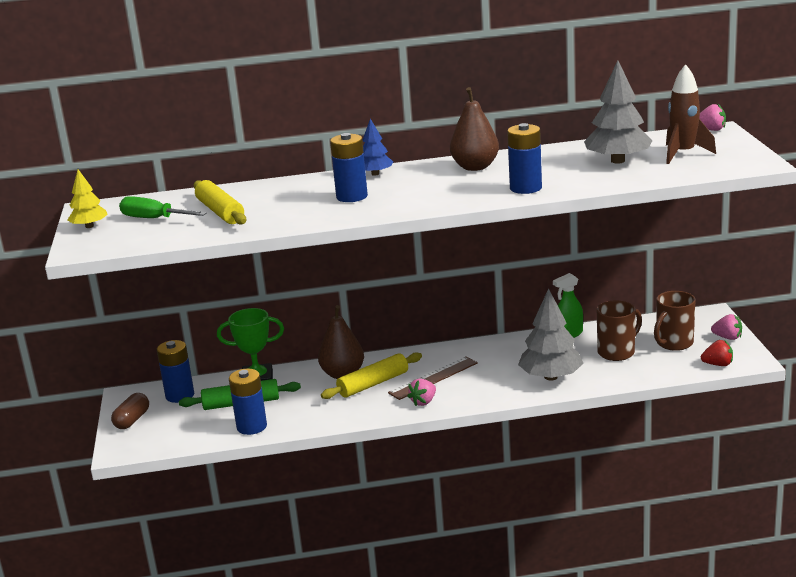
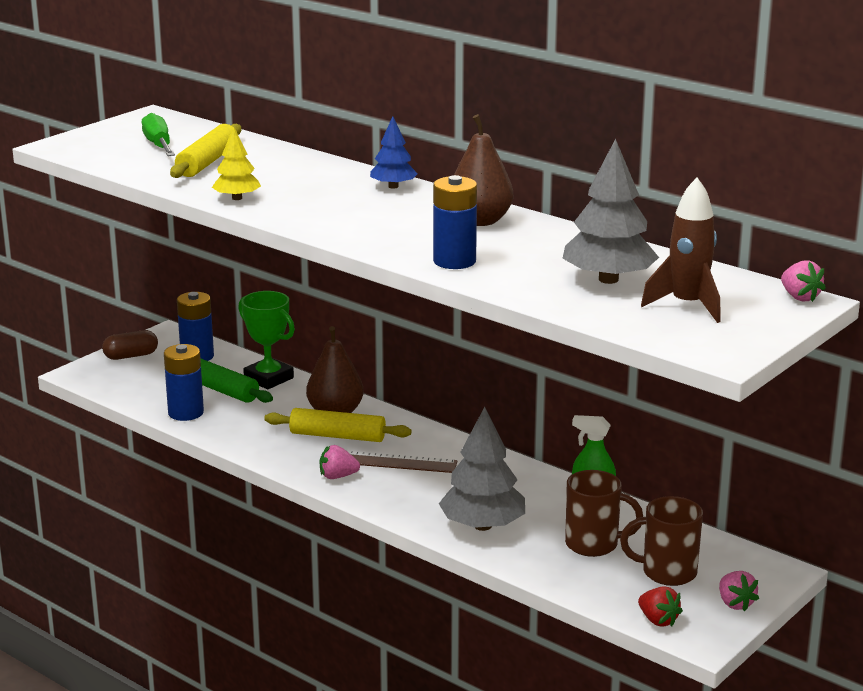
camera: 45 degrees right, 0 degrees up
yellow tree [67,169,108,228] -> yellow tree moved to [212,126,261,200]
blue battery [330,133,368,202] -> none

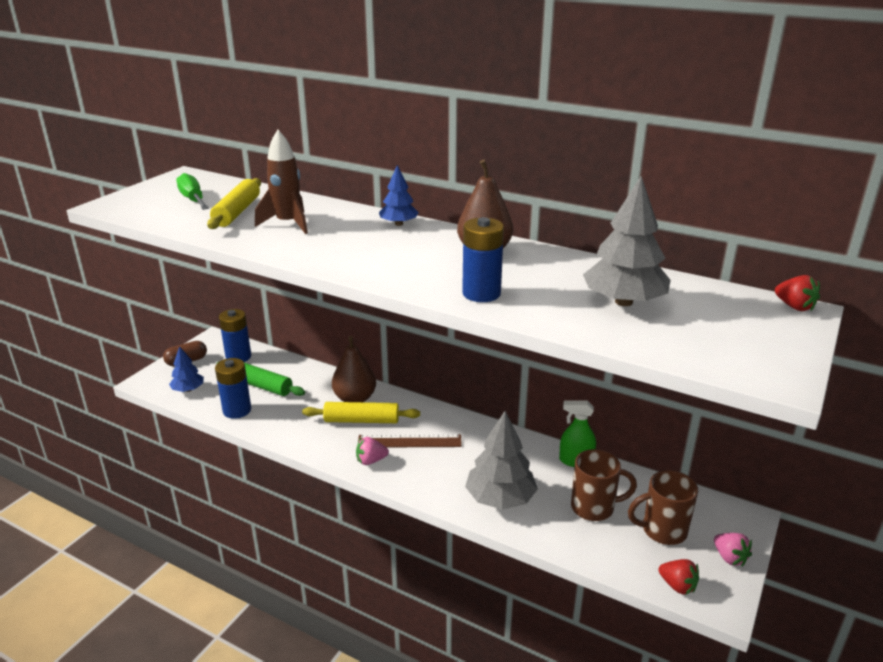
camera: 10 degrees left, 5 degrees up
yellow tree [212,126,261,200] -> none
green trophy [238,291,295,389] -> none
brown rocket [641,178,721,323] -> brown rocket moved to [255,130,308,234]
pink strawberry [781,260,826,302] -> red strawberry [775,275,820,311]
none -> blue tree [169,346,204,392]

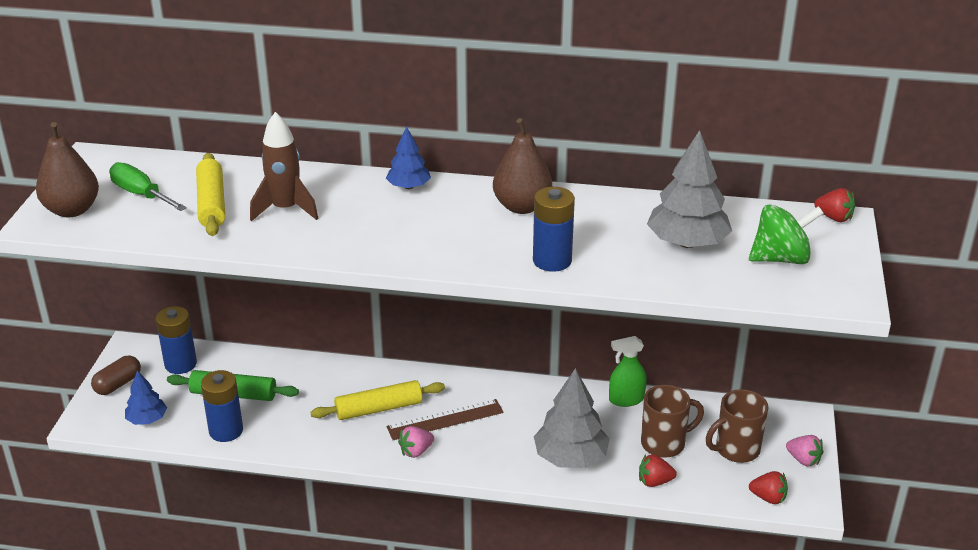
camera: 20 degrees left, 5 degrees up
brown pear [332,336,376,402] -> brown pear moved to [36,122,99,217]
none -> red strawberry [639,454,677,487]
none -> green spinning top [749,204,824,264]

